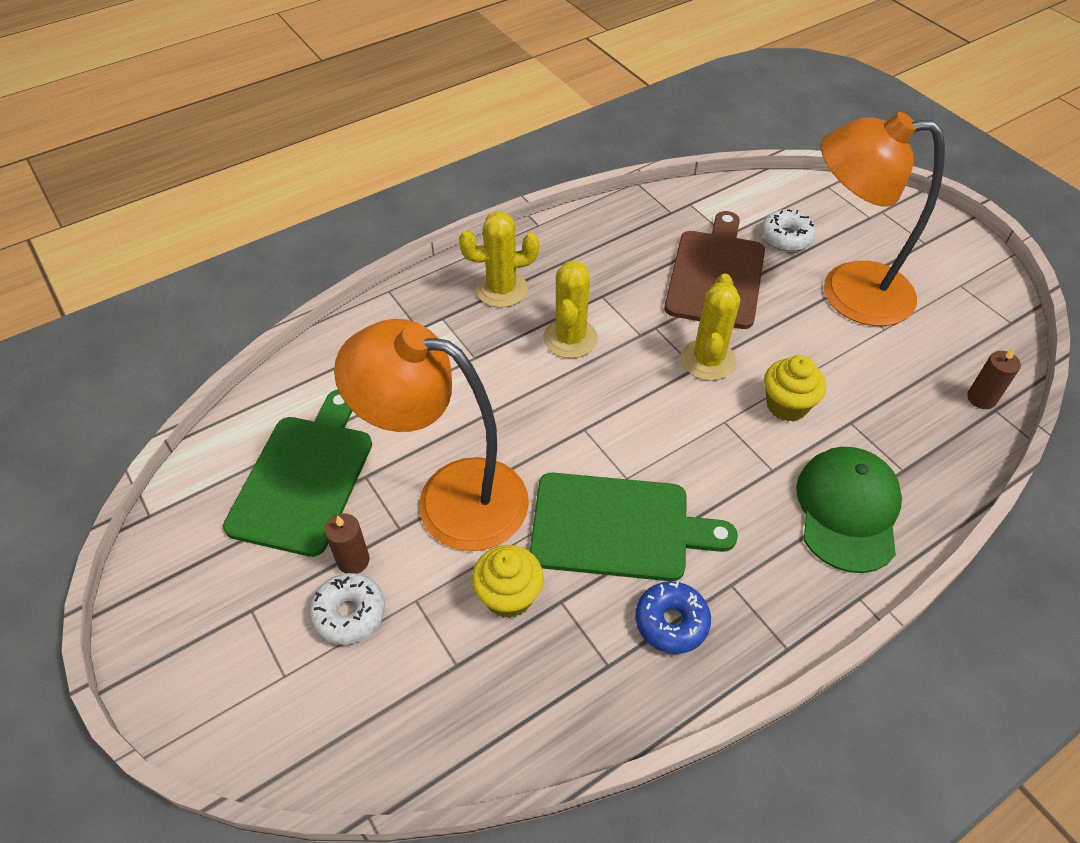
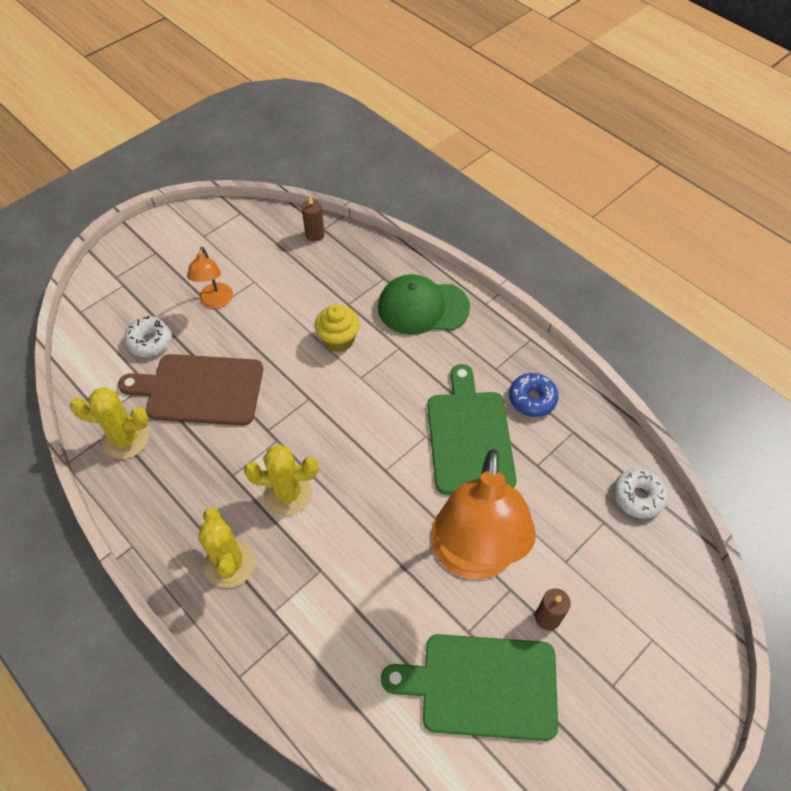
camera: 100 degrees left, 5 degrees up
white donut [309,573,385,645] -> white donut moved to [613,468,668,519]
yellow cupcake [472,545,544,618] -> none
yellow cactus [681,274,740,381] -> yellow cactus moved to [70,387,149,459]
orange lamp [821,112,945,326] -> orange lamp [187,247,233,309], size x0.46

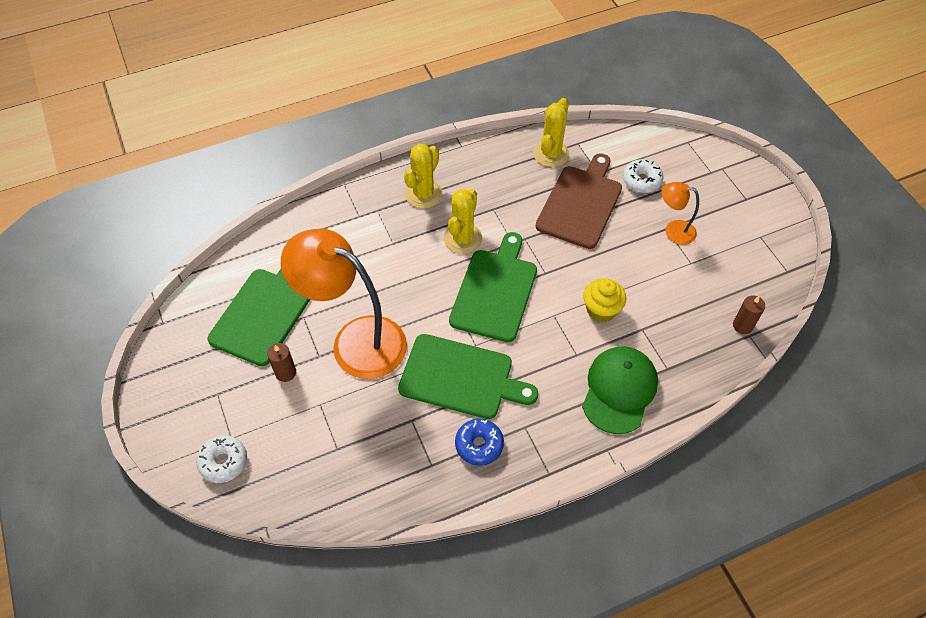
camera: 110 degrees right, 0 degrees up
yellow cactus [198,508,255,588] -> yellow cactus turned 60 degrees counterclockwise [404,144,442,209]
white donut [613,468,668,519] -> white donut moved to [196,435,247,483]
none -> green cutting board [449,232,537,342]

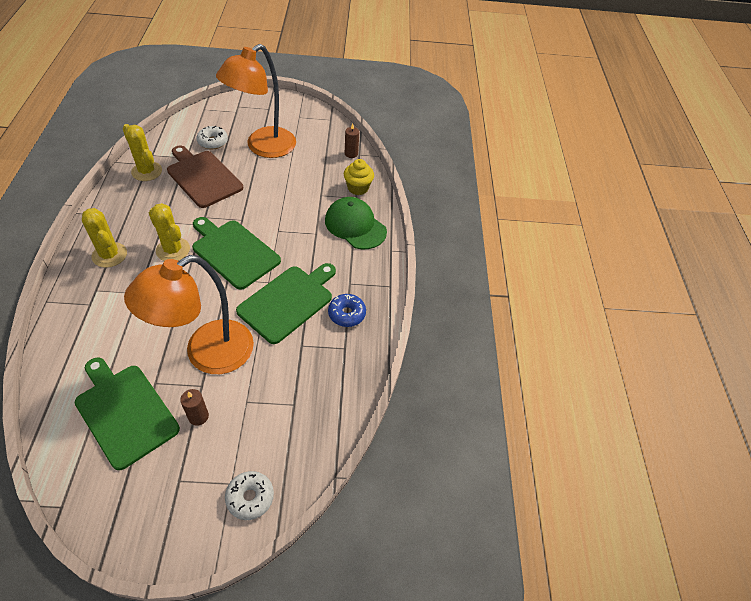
camera: 70 degrees left, 5 degrees down
yellow cupcake [583,278,626,322] -> yellow cupcake moved to [344,159,374,195]
orange lamp [661,182,699,245] -> orange lamp [216,44,296,158], size x2.16

